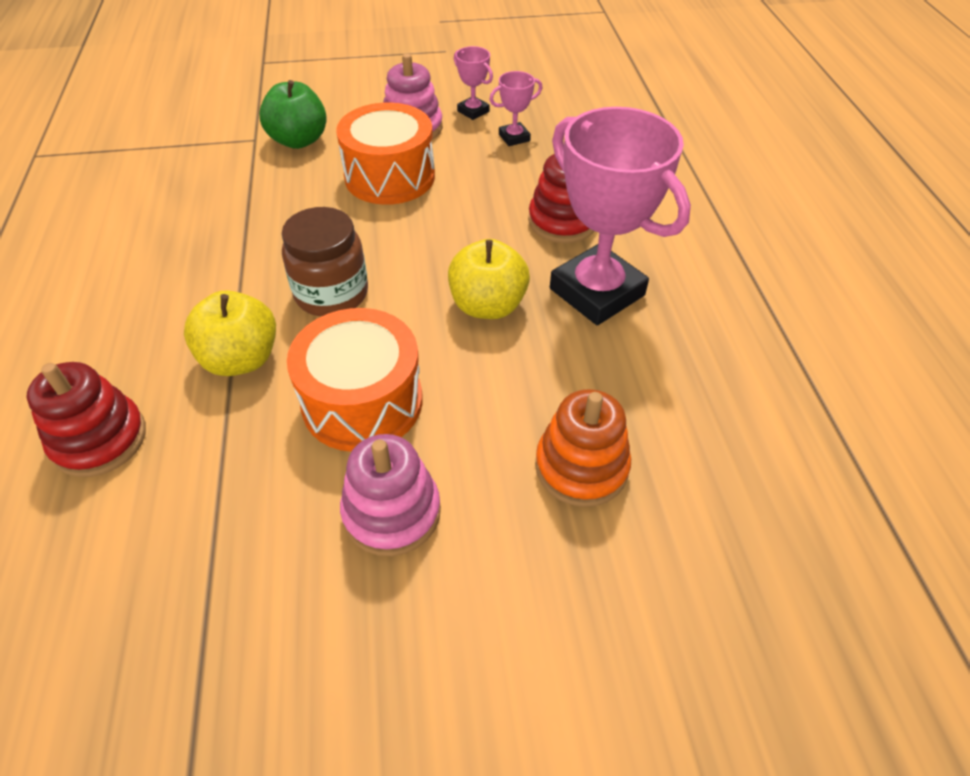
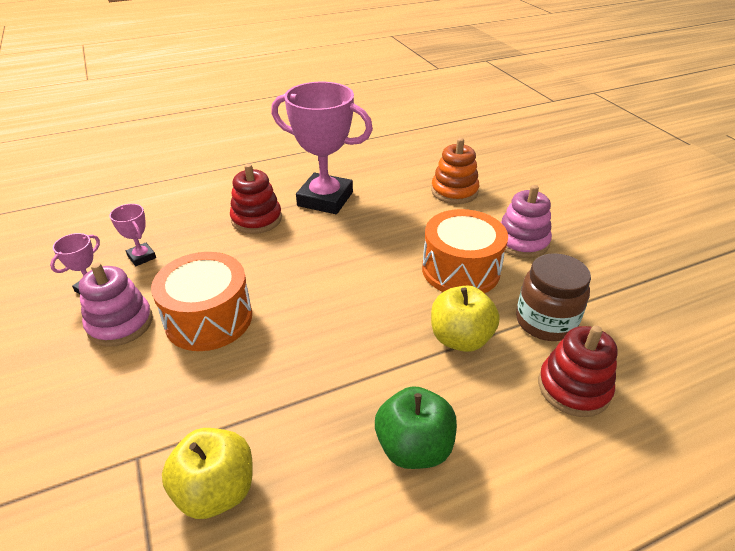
camera: 105 degrees left, 10 degrees down
green apple [259,80,327,149] -> green apple moved to [375,386,457,469]
brown jar [282,207,368,316] -> brown jar moved to [516,253,591,341]
yellow apple [448,239,530,319] -> yellow apple moved to [162,428,253,519]
pink trophy [550,107,691,325] -> pink trophy turned 75 degrees clockwise [271,82,373,214]

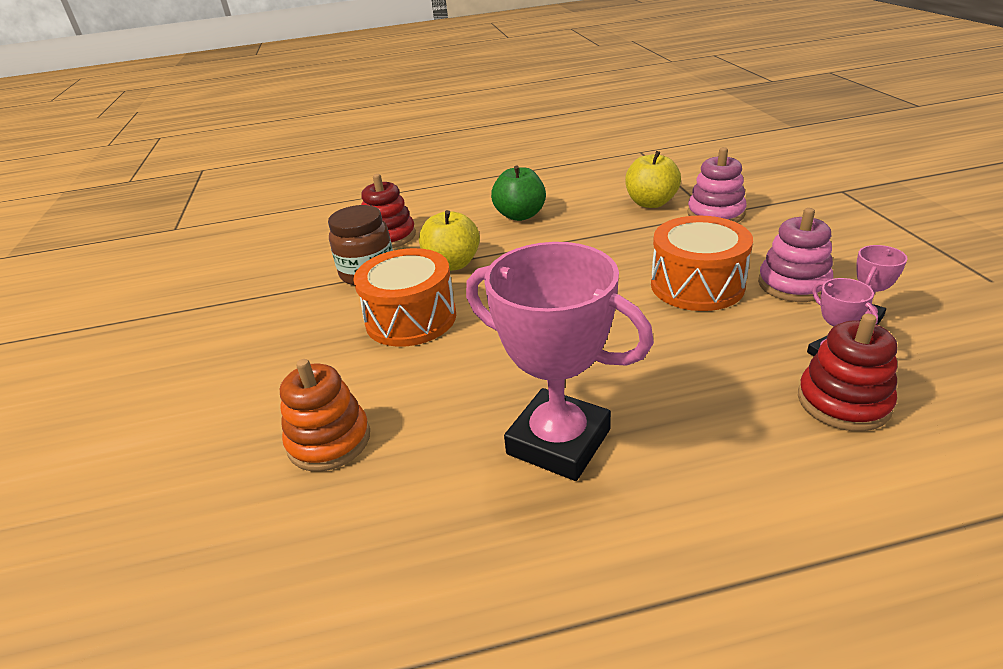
camera: 165 degrees left, 5 degrees down
red stacking toy [230,164,282,234] -> red stacking toy moved to [798,314,897,431]
pink stacking toy [501,185,552,258] -> pink stacking toy moved to [688,147,747,223]

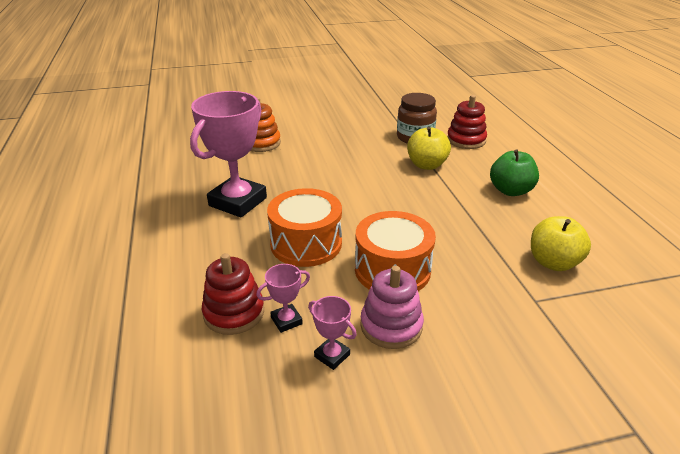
camera: 85 degrees right, 0 degrees up
orange drum [353,248,456,347] -> orange drum moved to [267,188,342,267]
pink stacking toy [688,147,747,223] -> none

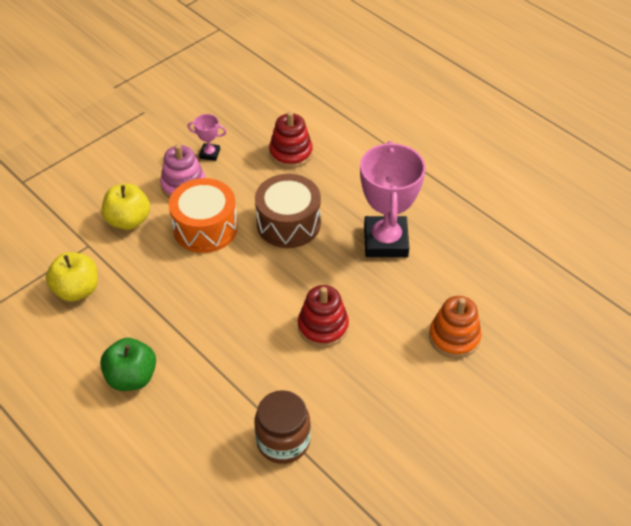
camera: 150 degrees right, 15 degrees up
pink trophy [256,264,310,333] -> none
orange drum [267,188,342,267] -> brown drum [255,174,321,248]
yellow apple [407,127,451,170] -> yellow apple moved to [102,183,150,230]
red stacking toy [447,95,487,149] -> red stacking toy moved to [298,285,349,347]

